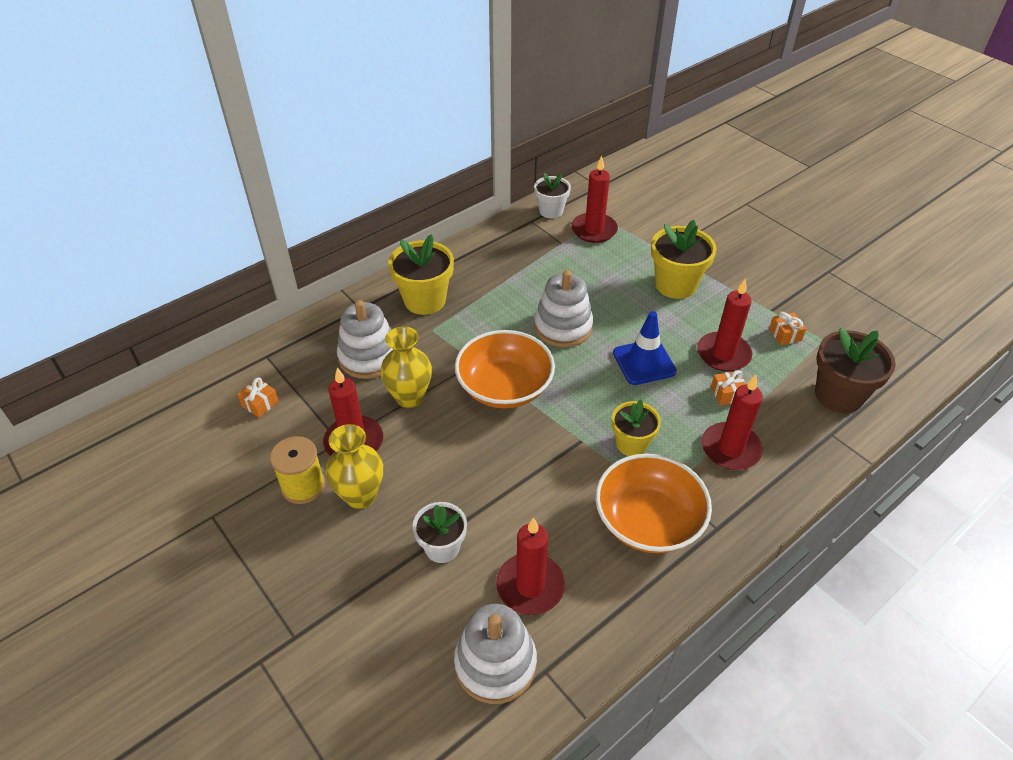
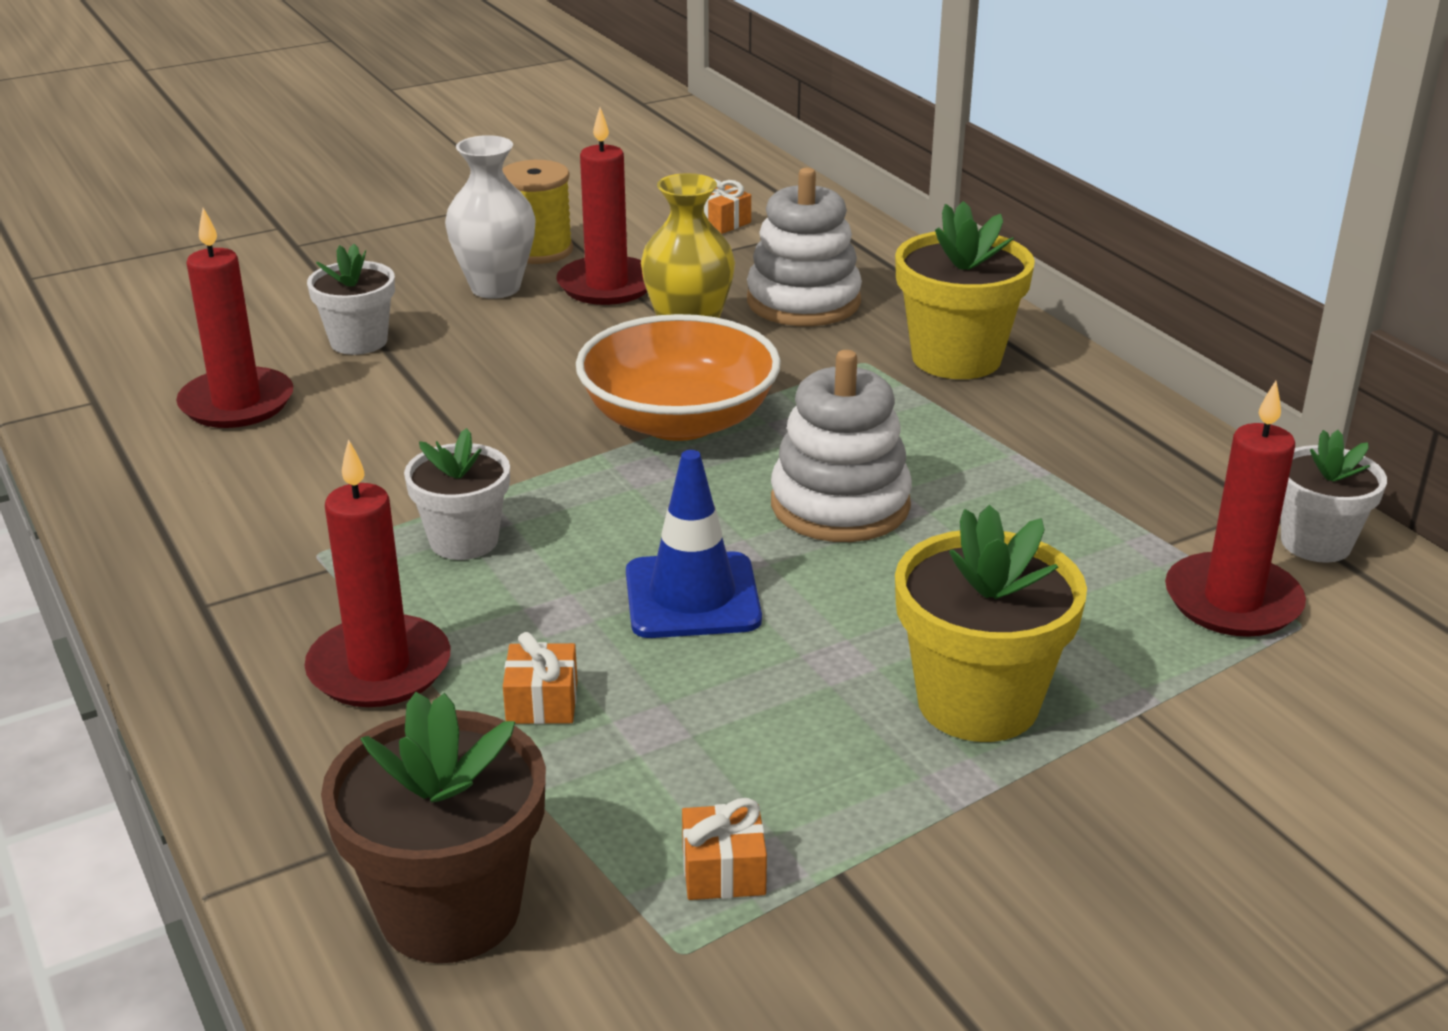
camera: 100 degrees right, 15 degrees down
yellow vase [326,424,383,509] -> white vase [445,135,536,299]
white stacking toy [454,604,537,704] -> none
orange bowl [595,453,712,553] -> none
yellow flower pot [612,400,661,456] -> white flower pot [404,428,510,560]
red candle [697,279,752,372] -> none

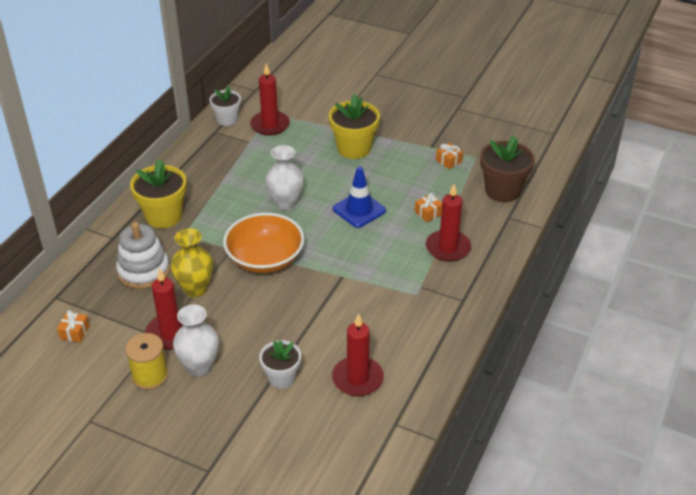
camera: 125 degrees left, 10 degrees up
white flower pot [404,428,510,560] -> none
white stacking toy [771,350,912,542] -> white vase [265,145,304,210]

